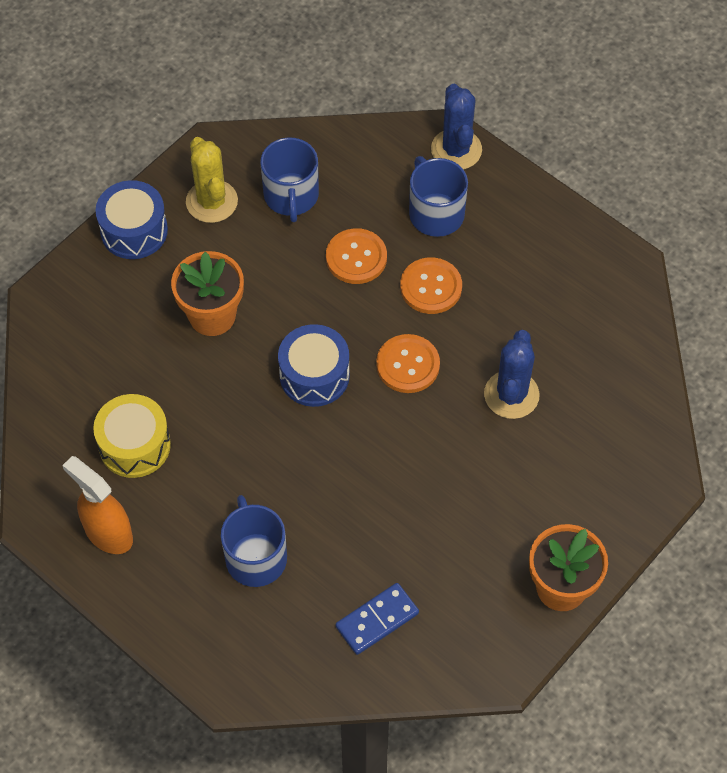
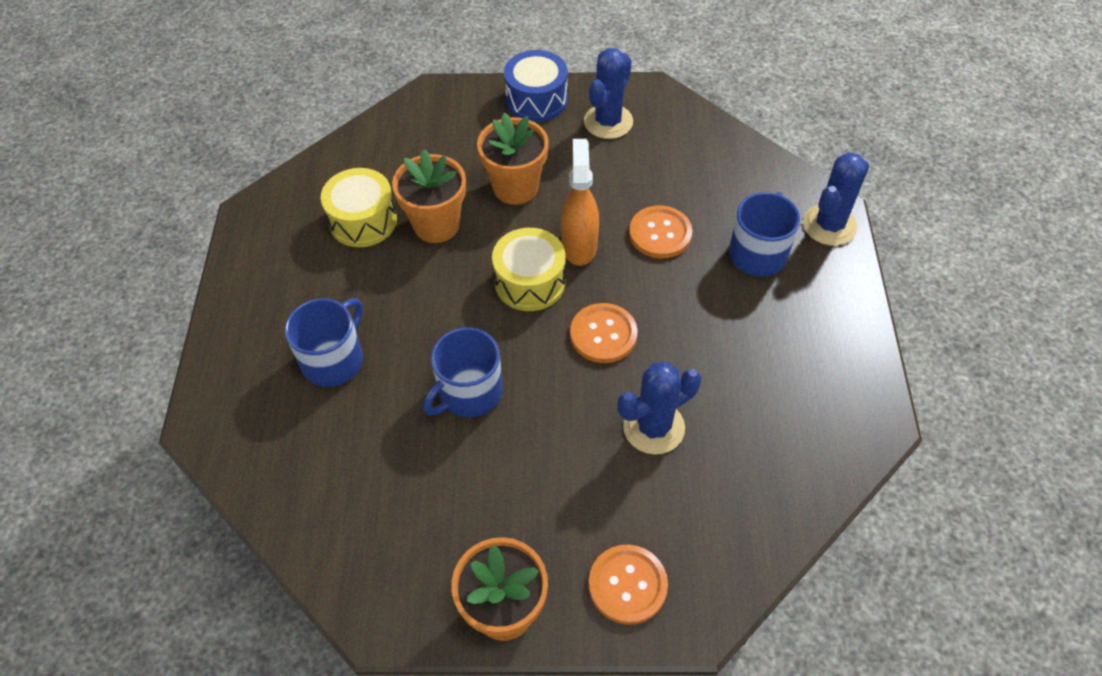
camera: 50 degrees right, 5 degrees down
orange spray bottle [62,456,133,554] -> orange spray bottle moved to [561,139,599,266]
yellow cactus [186,137,238,223] -> blue cactus [584,48,633,139]
blue mug [260,138,319,222] -> blue mug moved to [423,327,503,417]
blue drum [278,324,350,407] -> yellow drum [492,228,566,311]
blue domino [336,583,419,655] -> none
orange button [400,257,462,314] -> orange button moved to [589,545,668,625]
none -> orange flower pot [392,149,466,243]

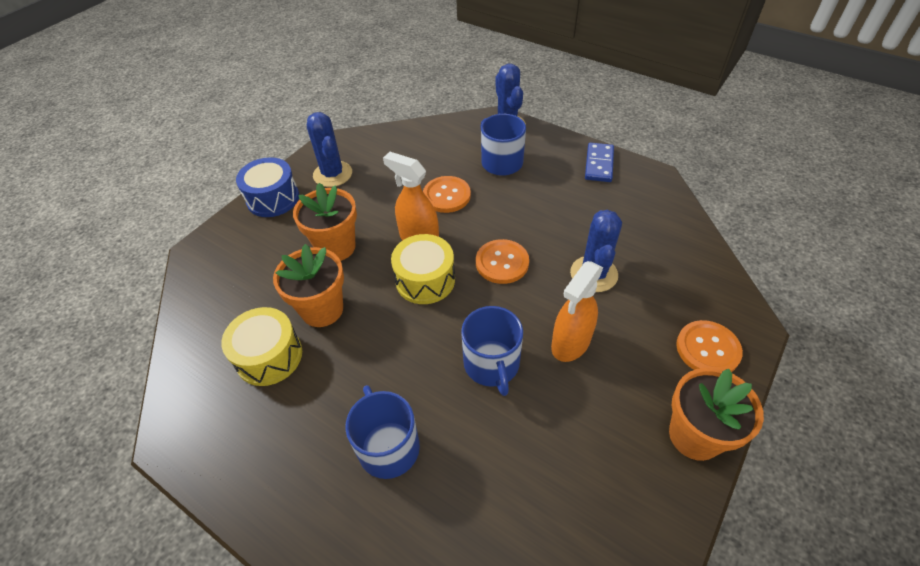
camera: 55 degrees left, 5 degrees down
none -> orange spray bottle [551,261,604,362]
none -> blue domino [585,143,614,182]

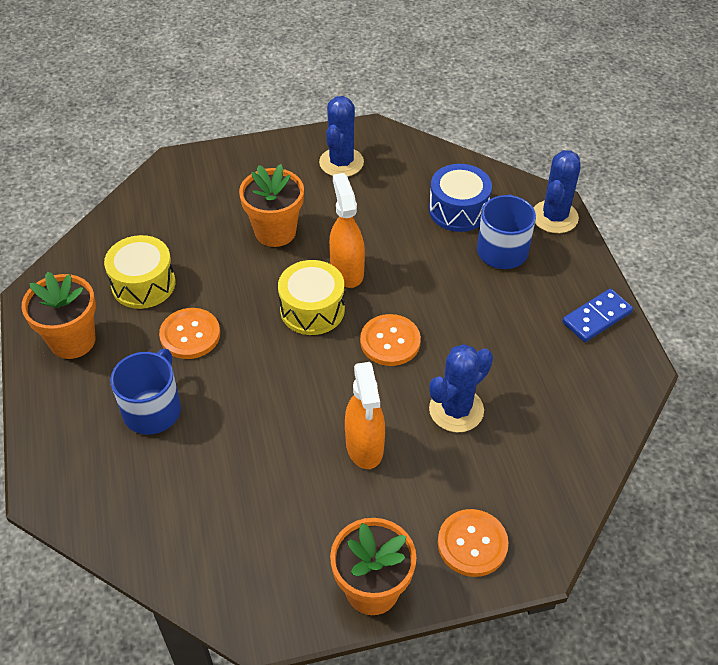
camera: 40 degrees right, 0 degrees up
blue drum [236,157,299,217] -> blue drum moved to [429,164,492,232]
orange flower pot [273,244,344,327] -> orange flower pot moved to [22,271,96,359]
orange button [423,176,471,213] -> orange button moved to [159,308,220,359]
blue mug [461,306,523,396] -> none
orange spray bottle [551,261,604,362] -> orange spray bottle turned 90 degrees counterclockwise [345,362,385,469]

